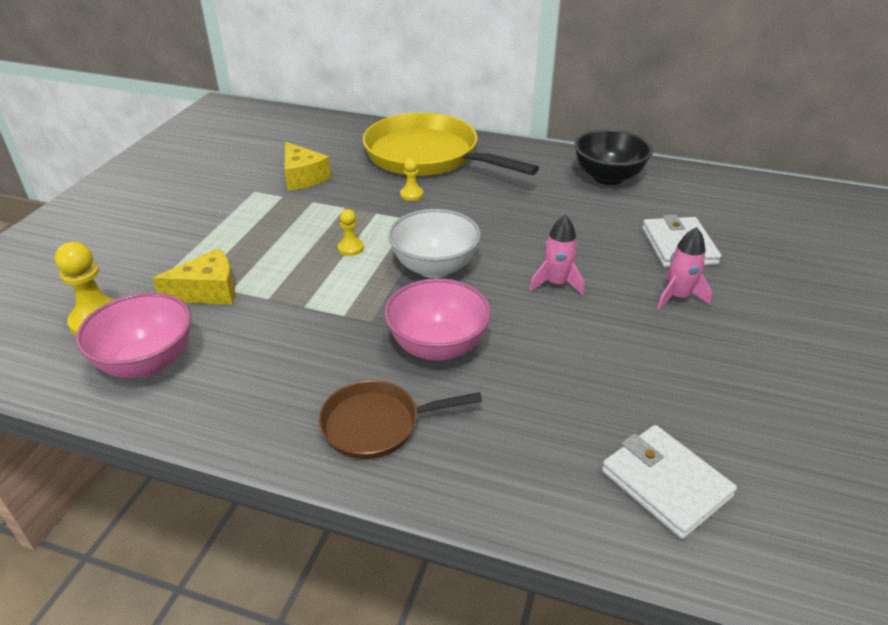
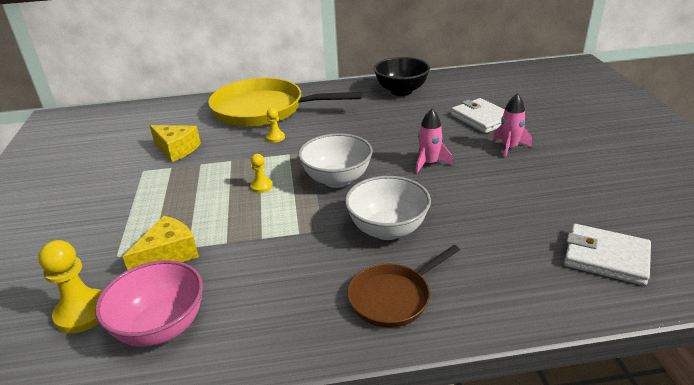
camera: 25 degrees left, 5 degrees down
pink bowl [384,278,491,361] -> white bowl [345,176,431,240]

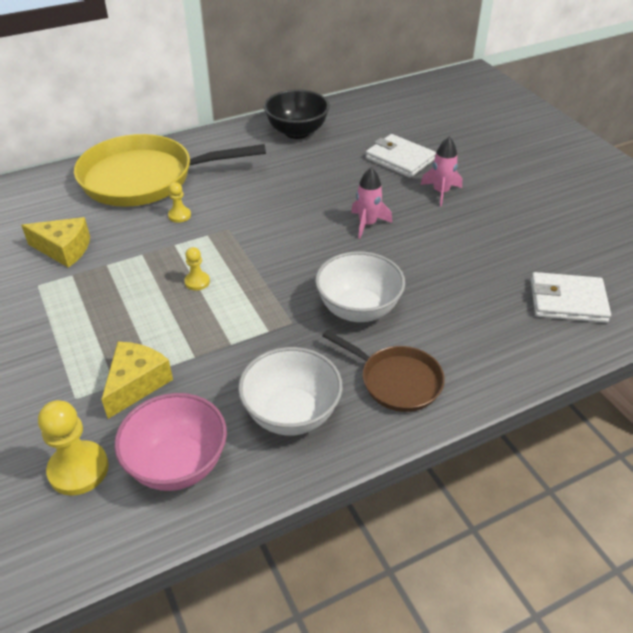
camera: 20 degrees left, 10 degrees up
white bowl [298,133,373,188] -> white bowl moved to [238,347,342,435]
brown pan [347,245,460,328] -> brown pan turned 90 degrees counterclockwise [322,330,445,412]

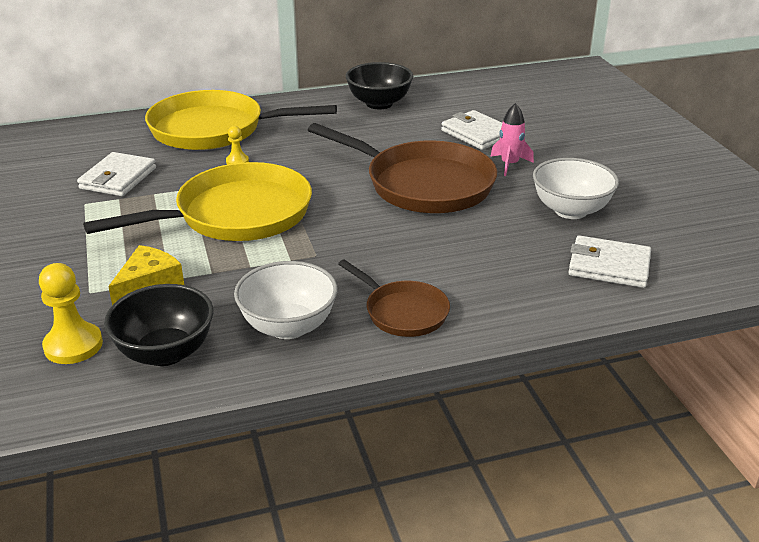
camera: 10 degrees right, 10 degrees down
yellow cheese [21,217,90,268] -> white wallet [77,152,156,196]
pink bowl [114,393,227,491] -> black bowl [104,284,214,366]
yellow pawn [184,247,210,291] -> yellow pan [83,162,312,241]
white bowl [315,251,405,322] -> white bowl moved to [533,158,619,219]
pink rocket [351,167,392,239] -> brown pan [308,123,497,213]

